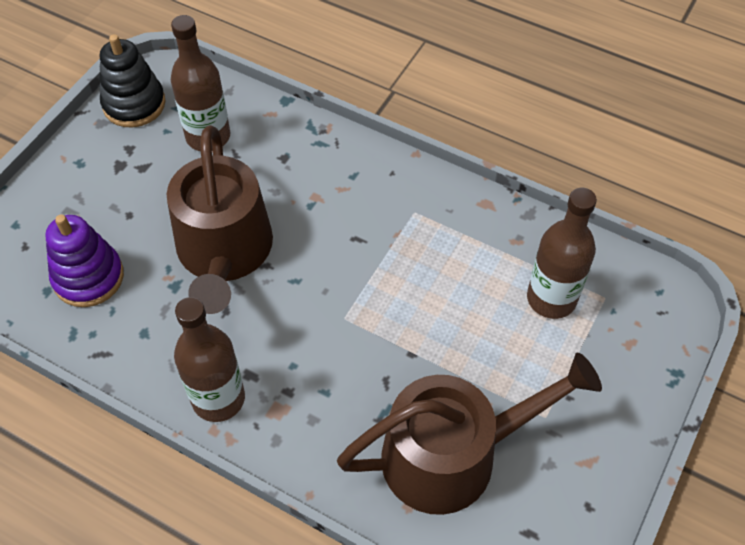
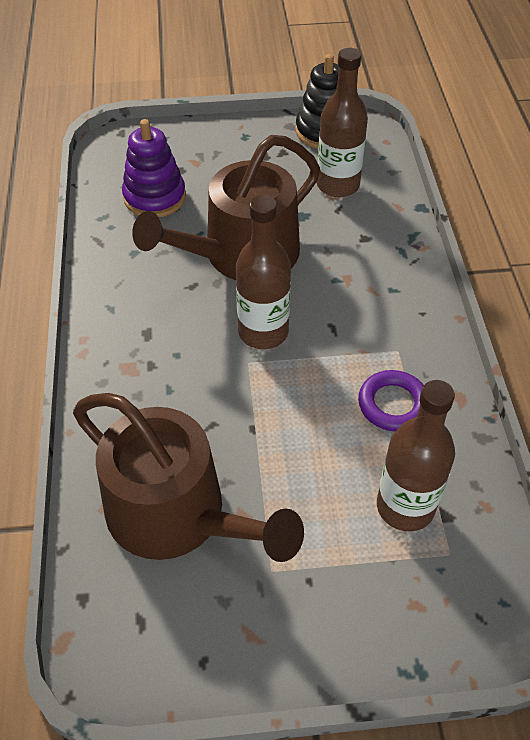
camera: 55 degrees right, 5 degrees down
brown bottle [174,297,245,422] -> brown bottle moved to [236,195,291,349]
none -> purple ring [358,370,424,431]

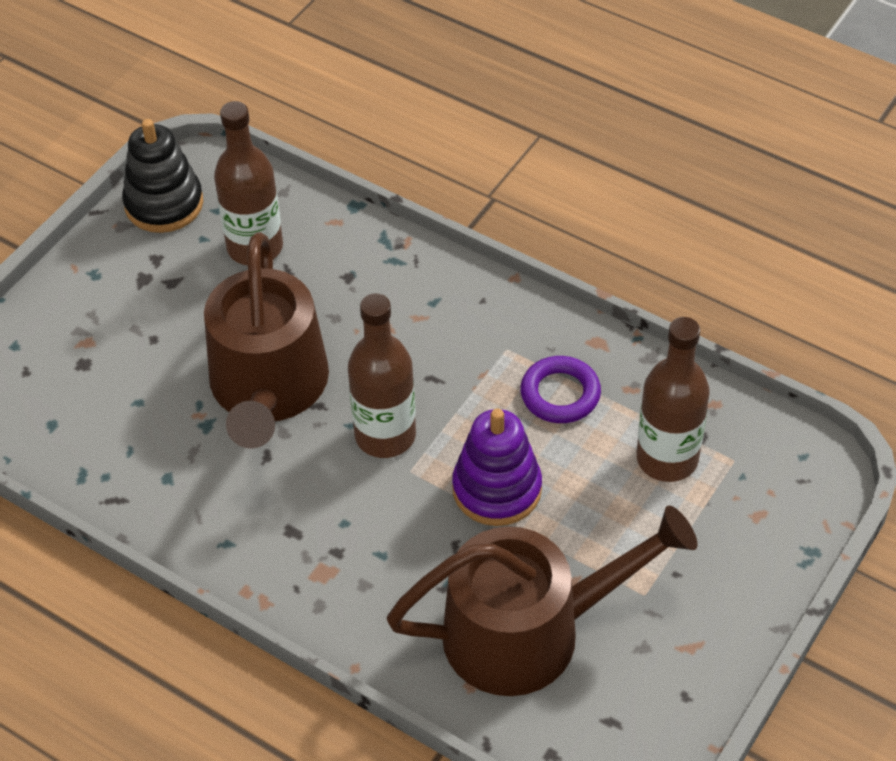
camera: 50 degrees left, 0 degrees up
purple stacking toy [122,119,186,217] -> purple stacking toy moved to [452,408,542,526]

